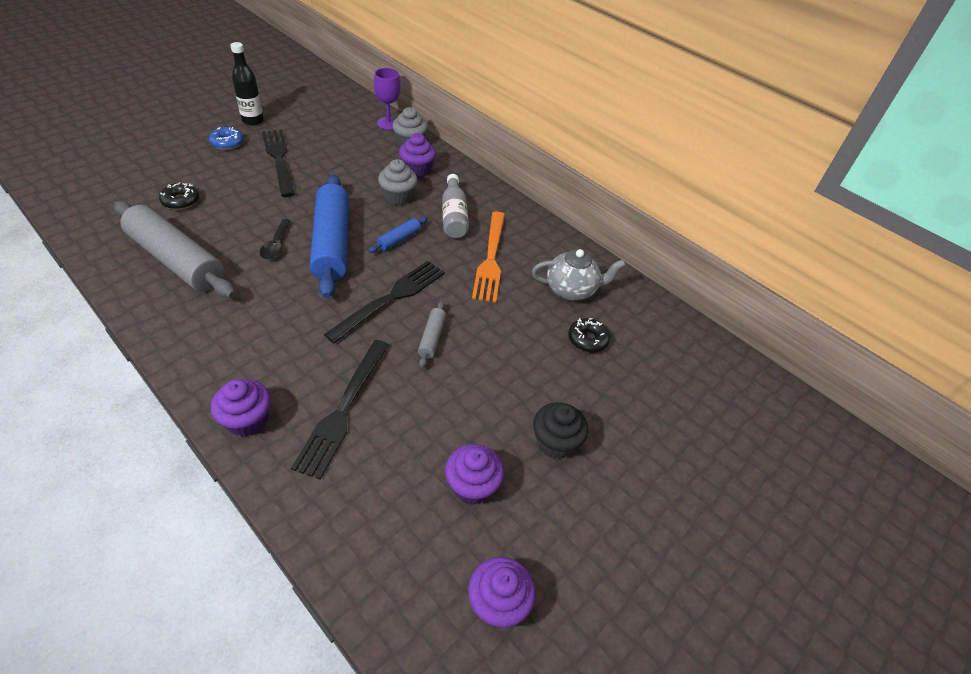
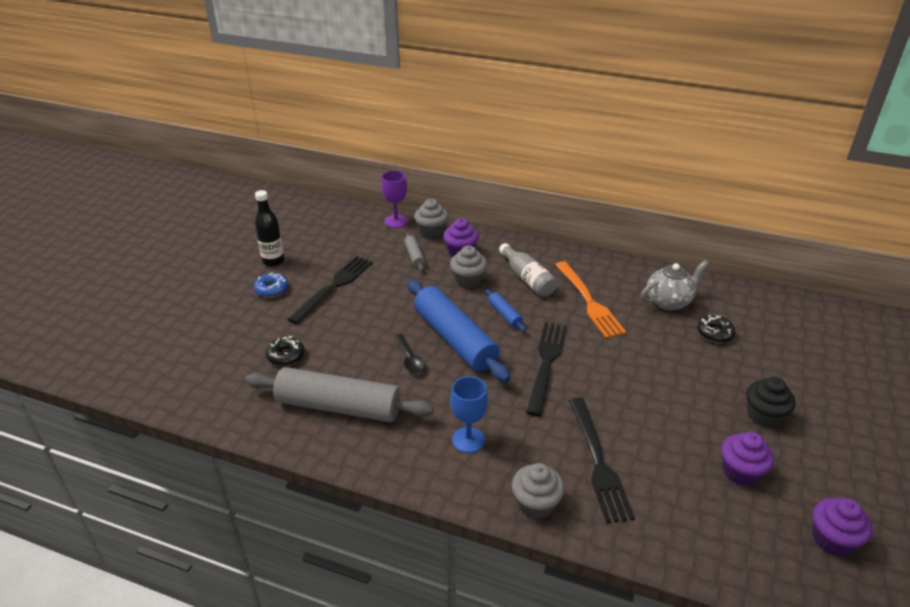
camera: 20 degrees left, 10 degrees down
purple cupcake [211,379,271,437] -> grey cupcake [512,463,565,519]
black fork [262,130,295,197] -> black fork turned 75 degrees clockwise [287,256,373,324]
blue rolling pin [369,217,428,253] -> blue rolling pin turned 45 degrees counterclockwise [485,289,526,332]
grey rolling pin [418,301,446,368] -> grey rolling pin moved to [404,233,425,271]
none -> blue goblet [450,376,488,453]

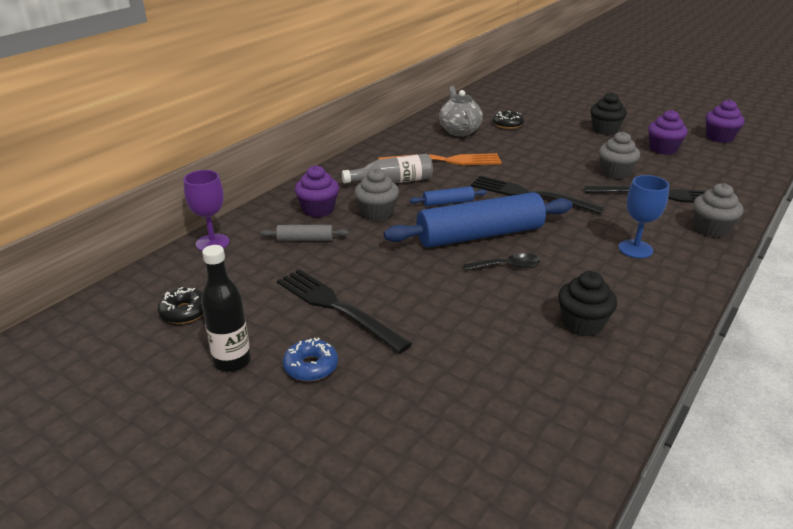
camera: 75 degrees left, 5 degrees down
grey rolling pin [245,367,434,422] -> black cupcake [558,271,617,336]
black donut [266,336,305,366] -> black donut moved to [158,287,203,324]
grey cupcake [414,199,448,238] -> grey cupcake moved to [599,131,640,179]

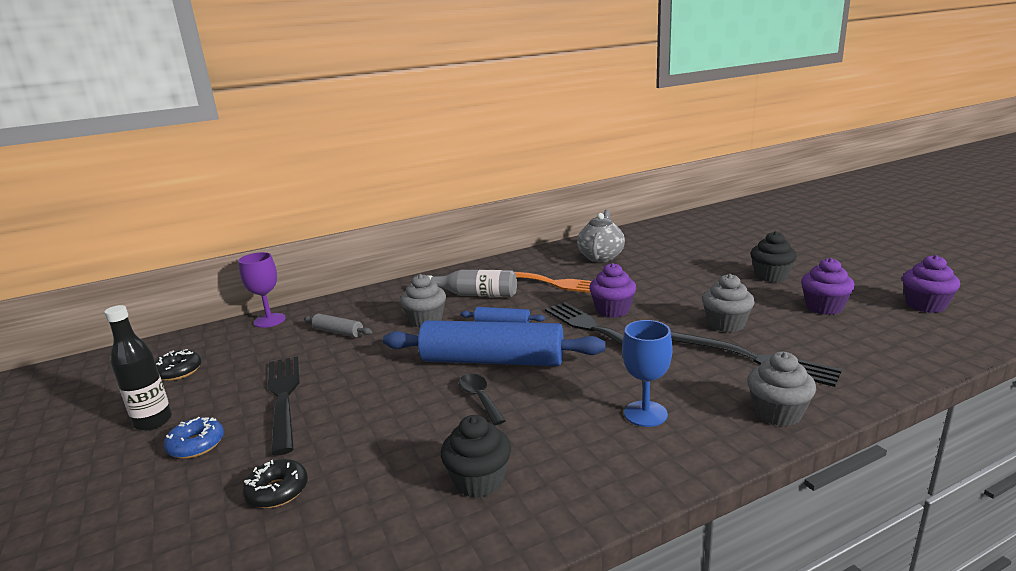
camera: 30 degrees right, 10 degrees down
purple cupcake [295,165,339,217] -> purple cupcake moved to [589,263,636,318]
black spoon [463,253,540,271] -> black spoon turned 135 degrees counterclockwise [459,374,506,425]
black donut [493,111,524,129] -> black donut moved to [242,459,308,508]

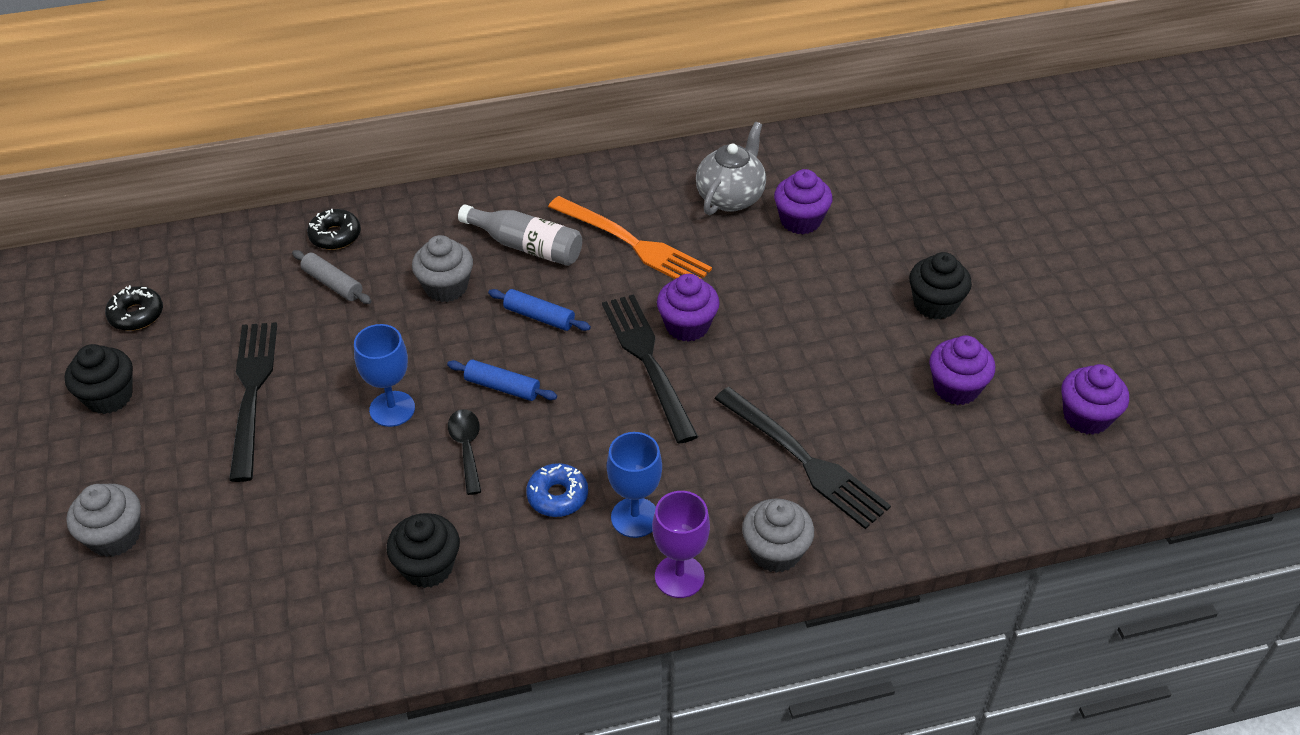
camera: 10 degrees right, 25 degrees up
black bottle [104,305,172,431] -> black cupcake [65,344,133,414]
blue donut [164,417,224,459] -> blue donut moved to [526,463,588,517]
purple goblet [238,252,286,328] -> purple goblet moved to [652,491,710,598]
black donut [242,459,308,508] -> black donut moved to [307,209,361,250]
blue rolling pin [383,320,606,366] -> blue rolling pin [447,359,557,401], size x0.43
grey cupcake [702,274,755,332] -> grey cupcake moved to [66,484,141,557]
none -> blue goblet [354,324,415,427]
none -> purple cupcake [774,169,832,234]

